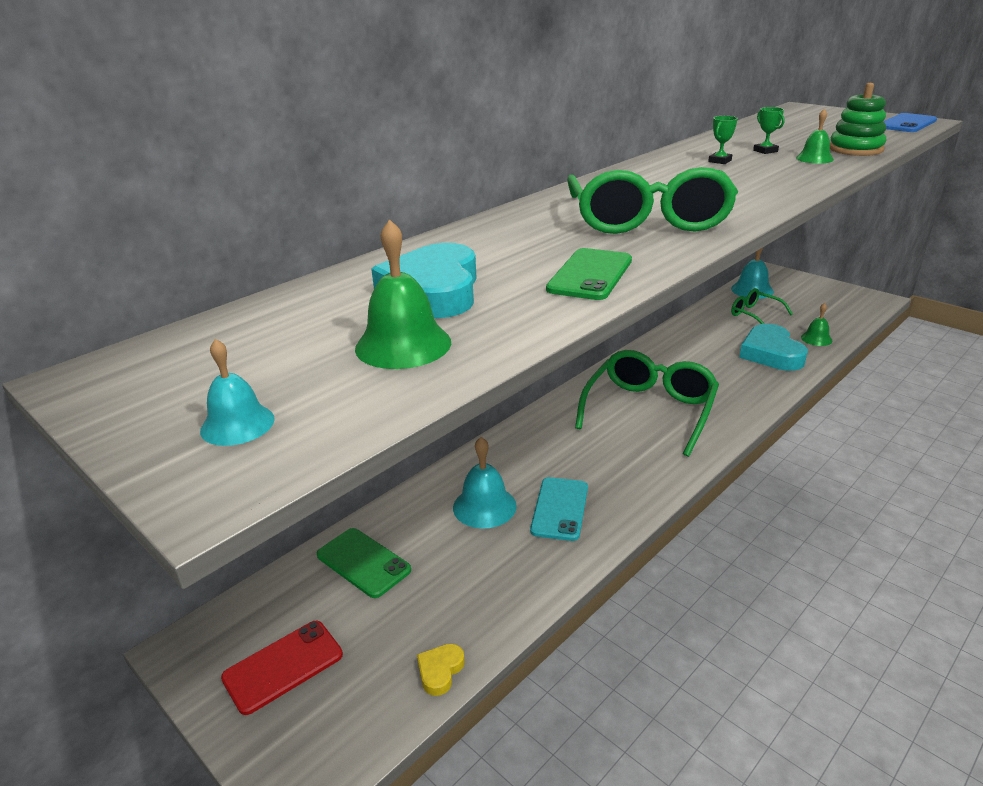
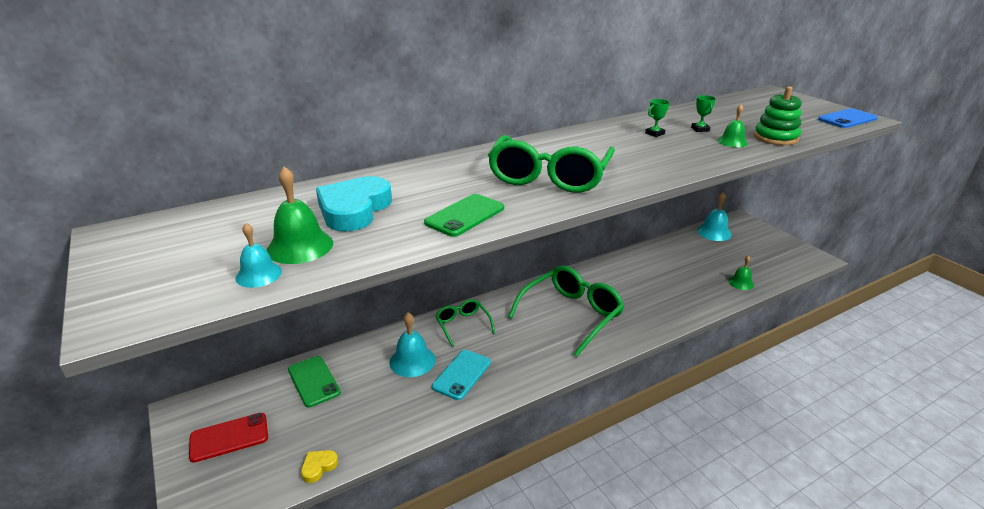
camera: 15 degrees right, 0 degrees up
turquoise bell [200,339,274,446] -> turquoise bell moved to [235,223,282,288]
green glasses [731,288,793,324] -> green glasses moved to [435,299,495,347]
turquoise heart [739,324,808,371] -> none

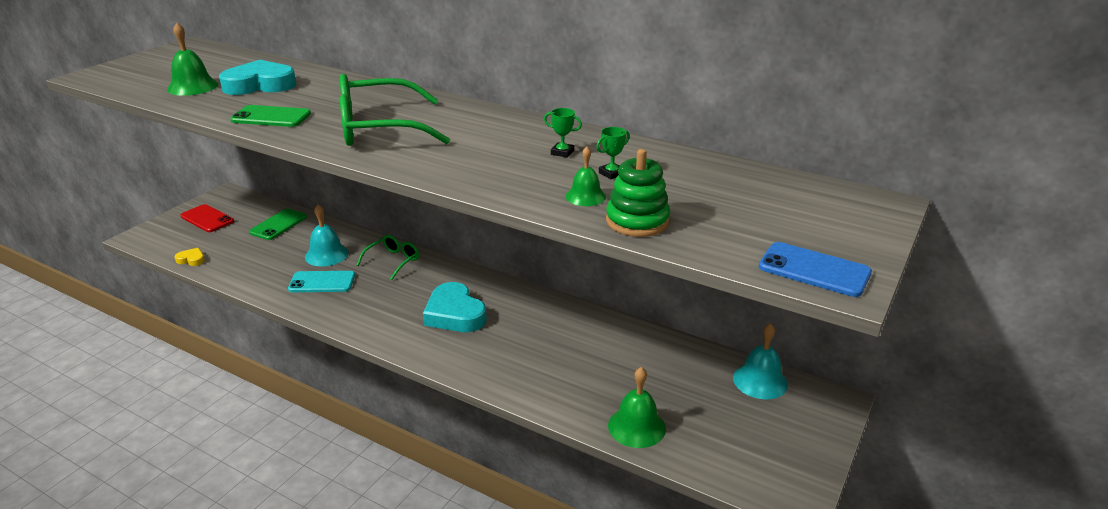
camera: 60 degrees right, 0 degrees up
turquoise bell [235,223,282,288] -> none
green glasses [508,265,624,357] -> turquoise heart [423,282,487,332]
green bell [728,256,754,290] -> green bell [608,367,666,448], size x1.58

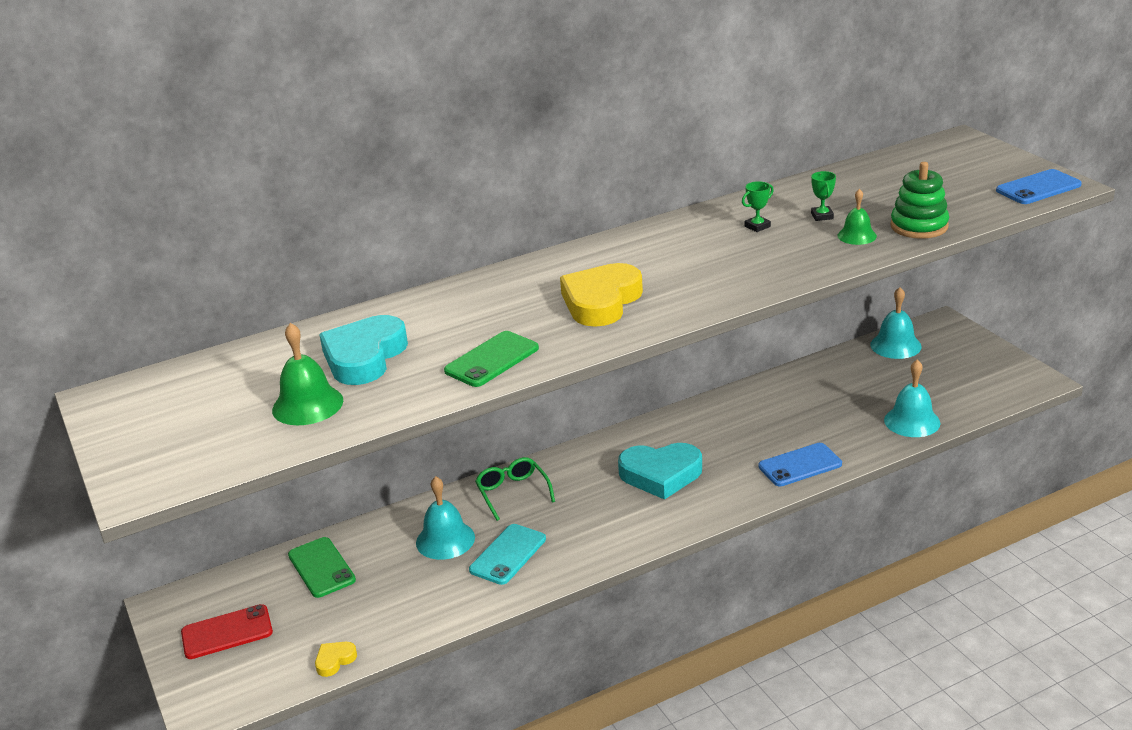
camera: 55 degrees left, 0 degrees up
green glasses [340,74,450,146] -> yellow heart [560,263,643,327]
green bell [608,367,666,448] -> turquoise bell [884,360,940,437]
none -> blue phone [758,443,842,486]

